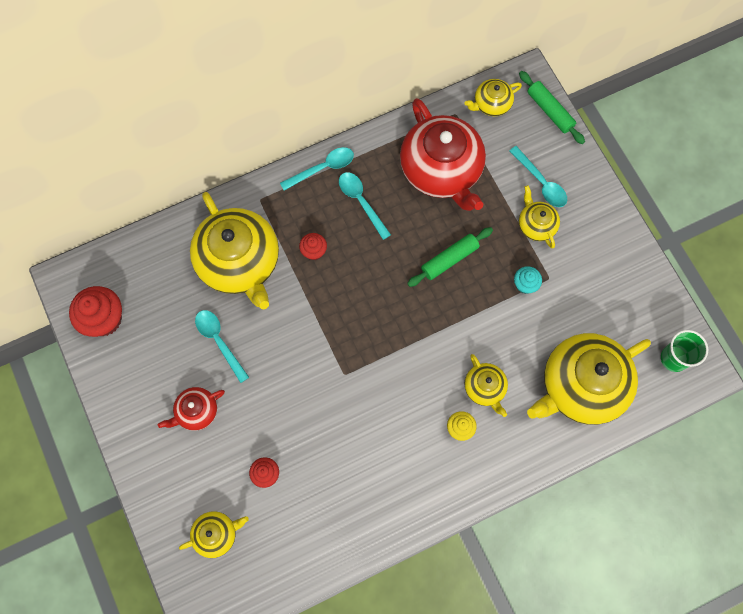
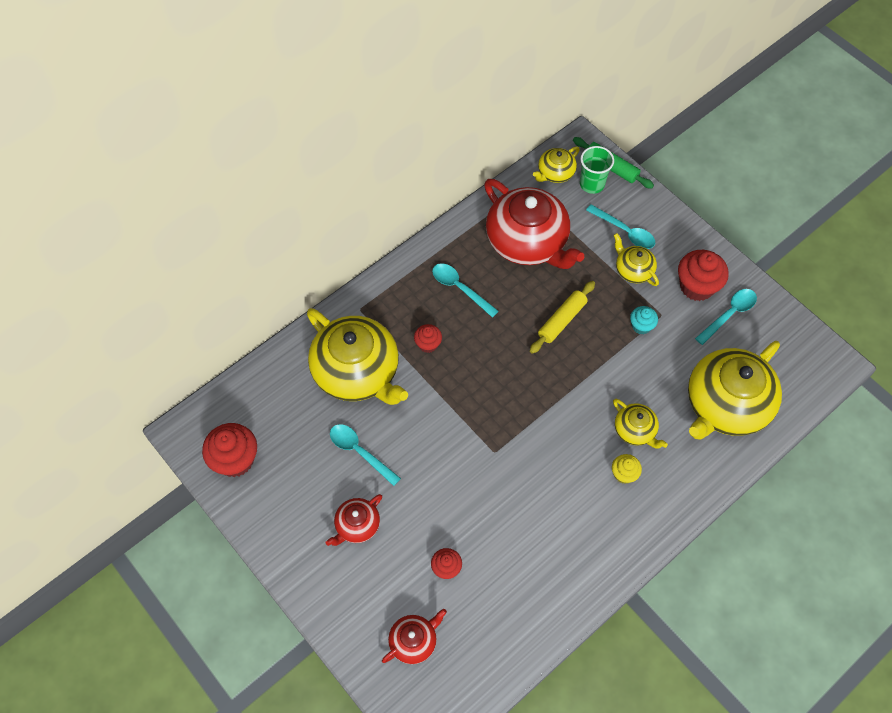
camera: 15 degrees left, 10 degrees down
yellow teapot [179,511,249,558] -> red teapot [382,609,447,664]
turquoise spoon [280,147,354,191] -> turquoise spoon moved to [695,289,757,345]
green rolling pin [407,227,493,287] -> yellow rolling pin [530,281,595,354]
green cup [661,330,708,372] -> green cup moved to [580,146,614,194]
none -> red cupcake [678,250,729,301]

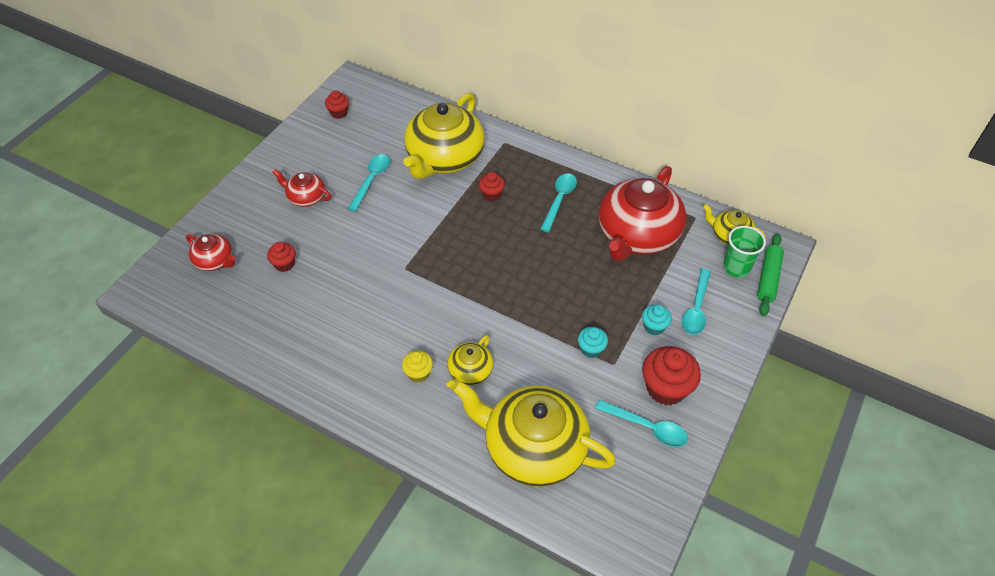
camera: 70 degrees right, 10 degrees down
red cupcake [202,423,257,477] -> red cupcake [325,90,349,119], size x0.55
yellow rolling pin [530,281,595,354] -> none
yellow teapot [613,233,659,286] -> turquoise cupcake [642,305,672,335]

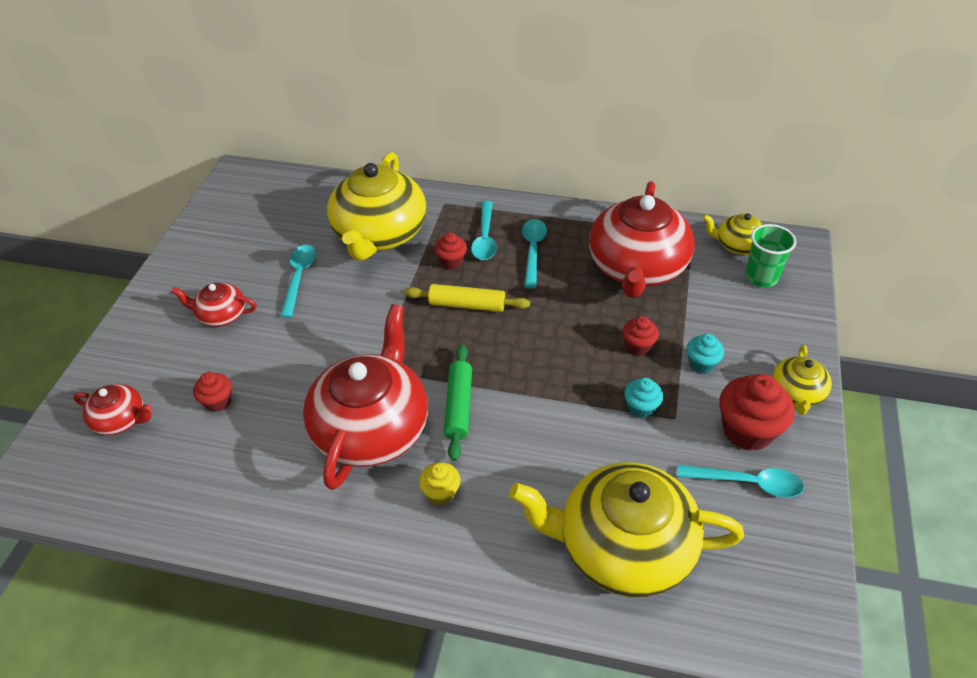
camera: 15 degrees left, 5 degrees down
red cupcake [325,90,349,119] -> red cupcake moved to [622,316,659,355]
yellow teapot [446,335,493,389] -> yellow teapot moved to [772,345,832,415]
turquoise spoon [682,269,711,335] -> turquoise spoon moved to [471,201,497,260]
green rolling pin [757,233,784,316] -> green rolling pin moved to [444,344,472,461]
none -> red teapot [303,304,428,490]
none -> yellow rolling pin [404,284,530,312]

